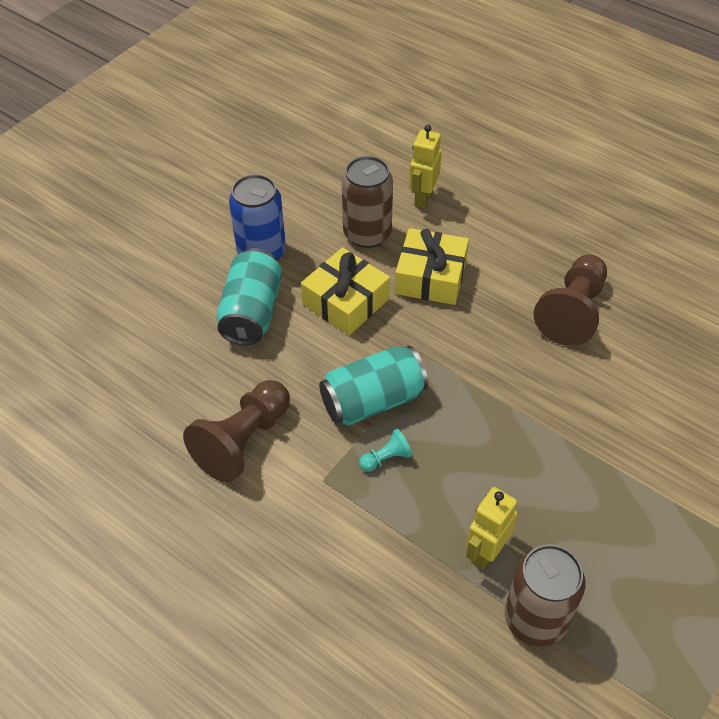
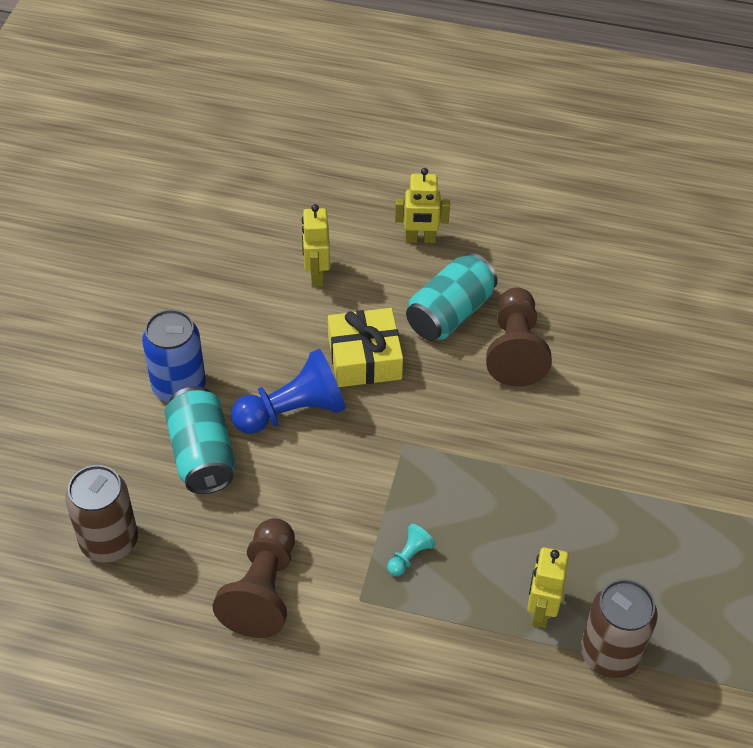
camera: 25 degrees left, 0 degrees up
yellow gift [301,247,390,335] -> blue pawn [231,349,346,434]
turquoise can [319,346,428,426] -> turquoise can moved to [406,253,498,341]
brown can [342,156,393,248] -> brown can moved to [65,465,138,563]
none -> yellow robot [395,168,450,243]

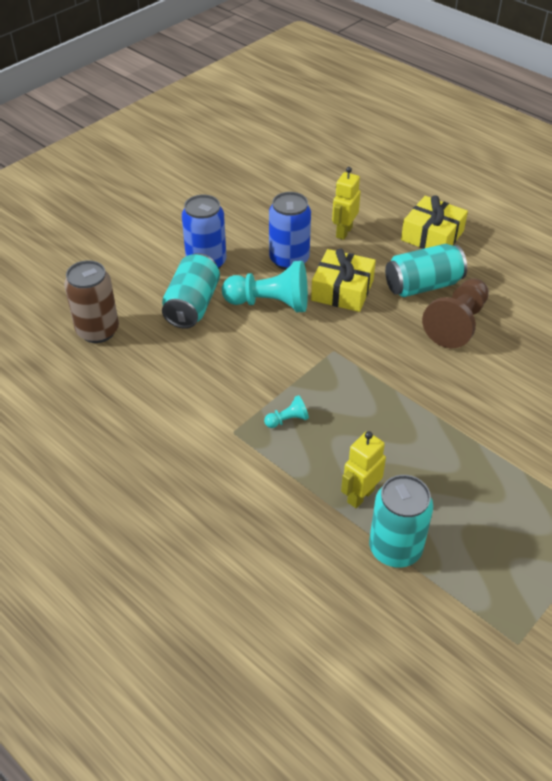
camera: 30 degrees right, 5 degrees down
brown pawn [213,518,295,638] -> none
blue pawn [231,349,346,434] -> turquoise pawn [222,261,308,312]
yellow robot [395,168,450,243] -> yellow gift [401,195,468,249]
brown can [581,579,658,678] -> turquoise can [369,475,433,567]
none -> blue can [269,192,311,270]

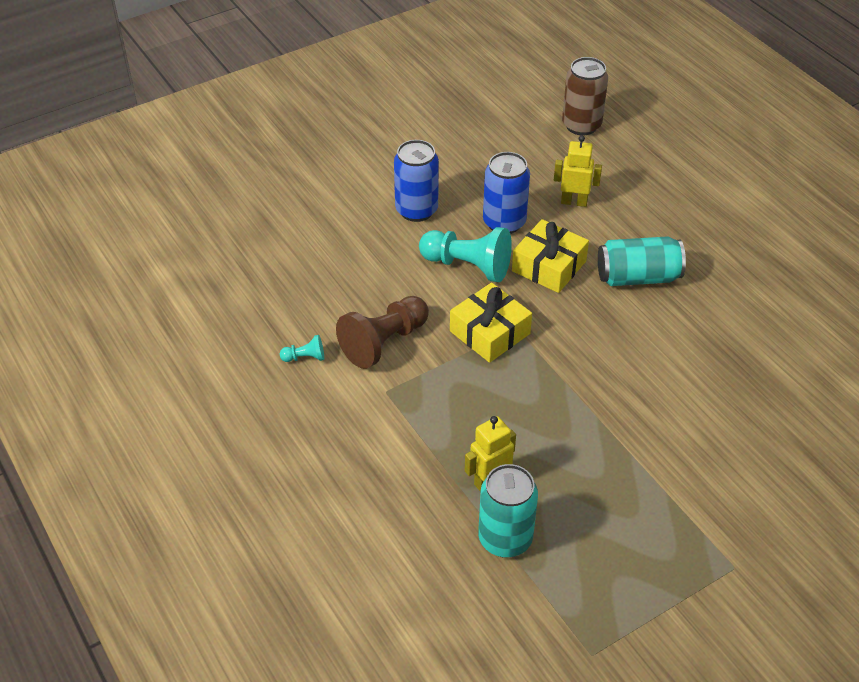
camera: 15 degrees right, 0 degrees up
brown can [64,260,119,343] -> brown can moved to [562,57,608,135]
turquoise can [162,253,220,329] -> none
turquoise pawn [264,395,309,428] -> turquoise pawn moved to [280,335,324,362]
yellow robot [332,167,360,240] -> yellow robot turned 60 degrees clockwise [554,135,602,207]
yellow gift [401,195,468,249] -> yellow gift moved to [450,283,532,363]
brown pawn [422,278,489,348] -> brown pawn moved to [336,296,429,369]

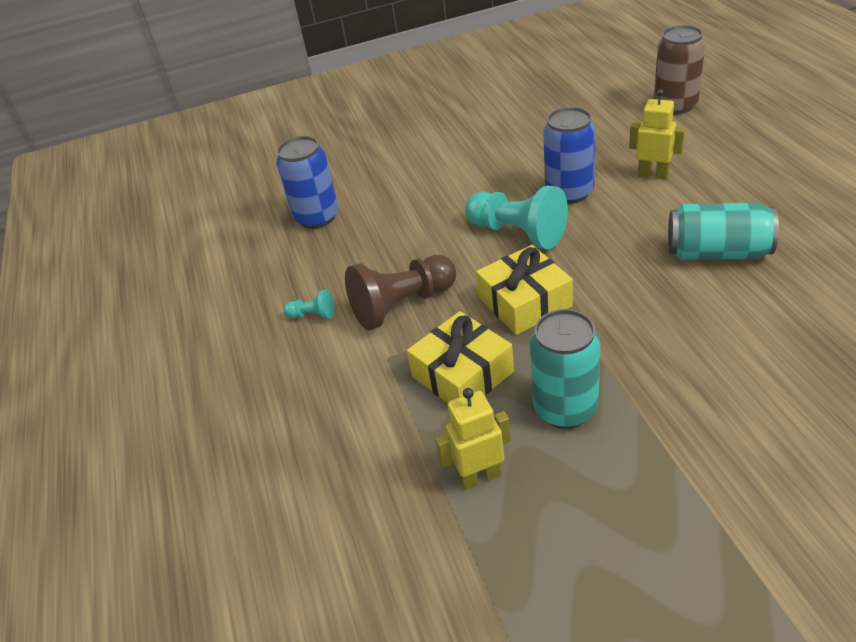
camera: 20 degrees right, 5 degrees down
blue can [394,140,439,222] -> blue can moved to [276,136,338,229]
turquoise can [478,464,538,558] -> turquoise can moved to [530,309,601,429]
yellow gift [512,219,589,293] -> yellow gift moved to [407,311,514,403]

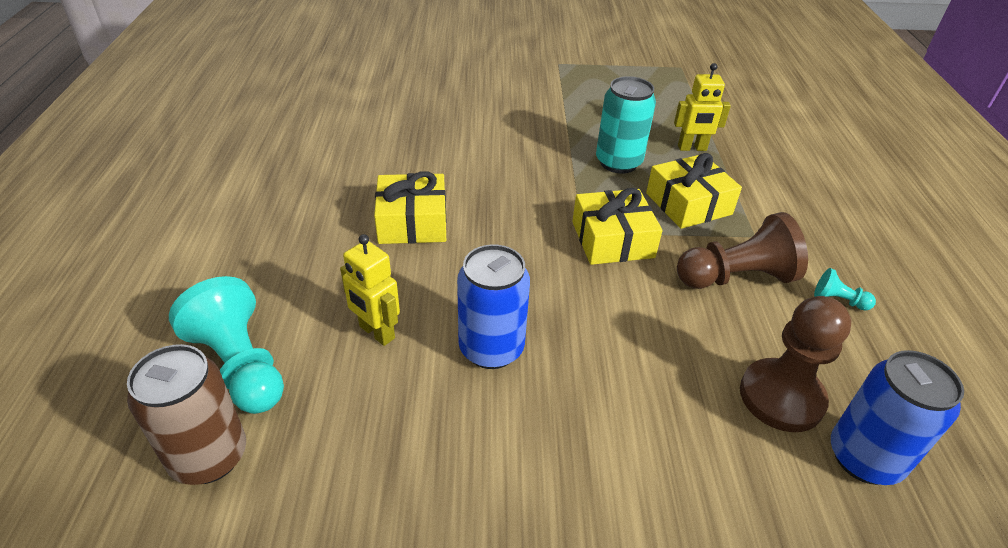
camera: 170 degrees left, 0 degrees up
turquoise pawn [465,186,568,249] -> turquoise pawn moved to [169,276,284,414]
turquoise can [668,202,779,260] -> yellow gift [374,171,446,244]
none -> brown pawn [740,296,851,432]

